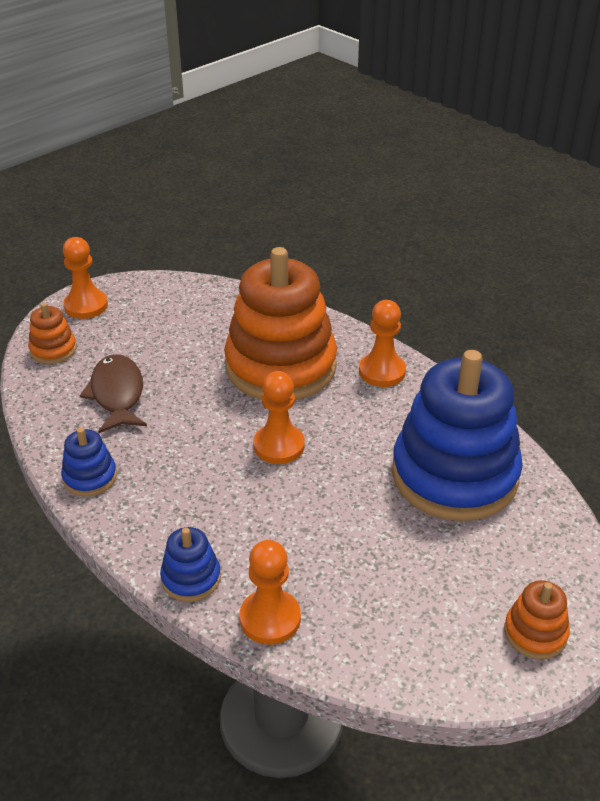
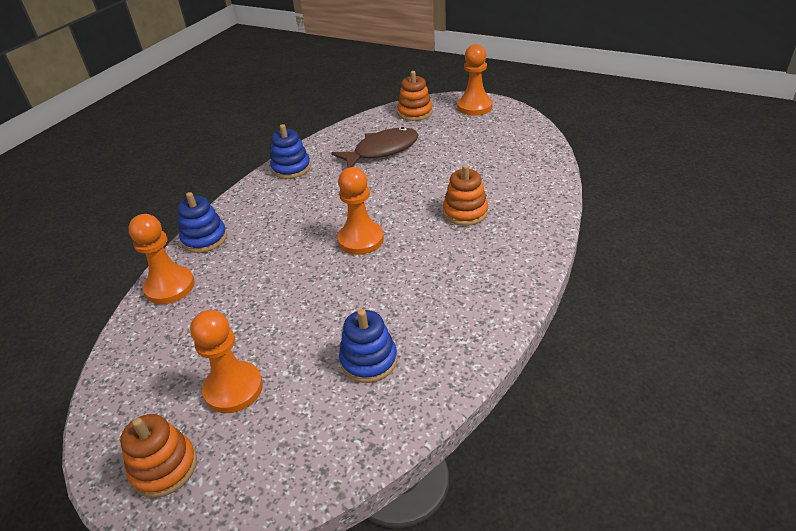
camera: 75 degrees right, 0 degrees up
orange stacking toy [224,247,337,400] -> orange stacking toy [443,165,488,226], size x0.42
orange pawn [359,300,406,387] -> orange pawn moved to [190,310,263,413]
blue stacking toy [392,350,523,521] -> blue stacking toy [339,309,397,383], size x0.42

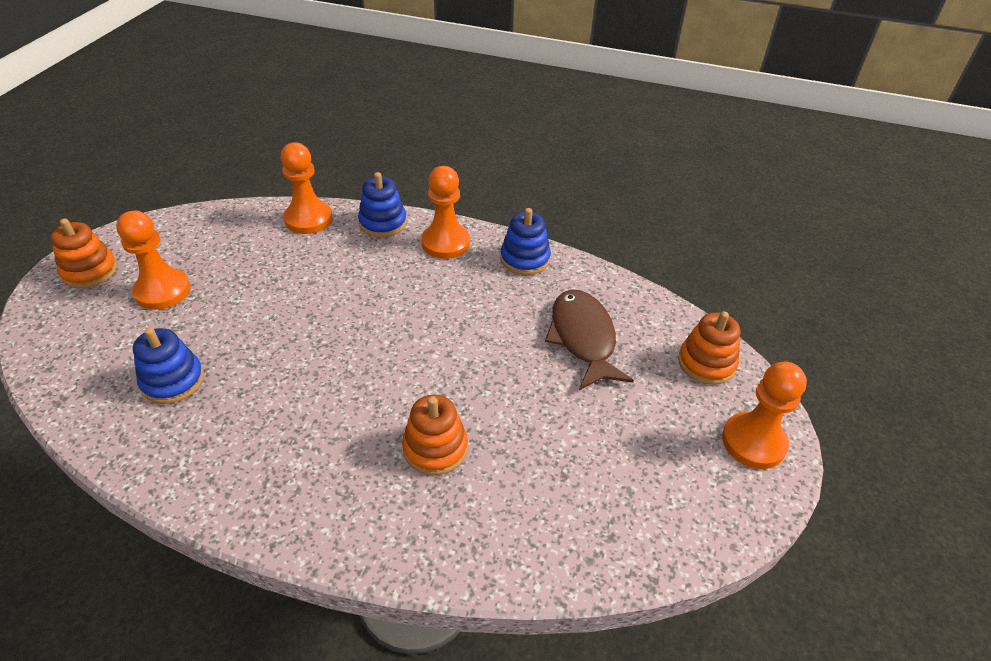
camera: 75 degrees right, 5 degrees up
brown fish [331,127,419,168] -> brown fish turned 150 degrees counterclockwise [545,290,634,390]
orange pawn [337,167,384,255] -> orange pawn moved to [421,166,470,259]

